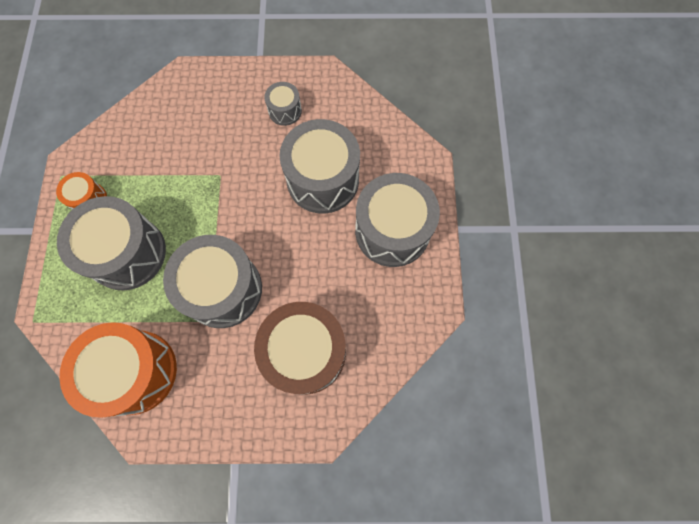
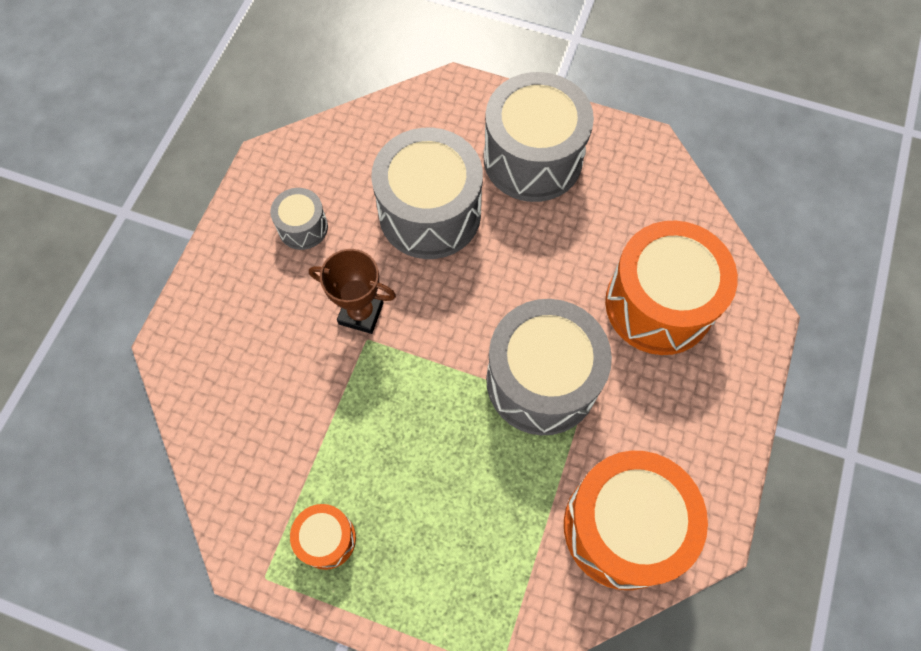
camera: 70 degrees left, 5 degrees down
grey drum [57,196,166,291] -> none
brown drum [254,302,346,394] -> orange drum [605,221,738,355]
none -> brown trophy [309,249,396,334]

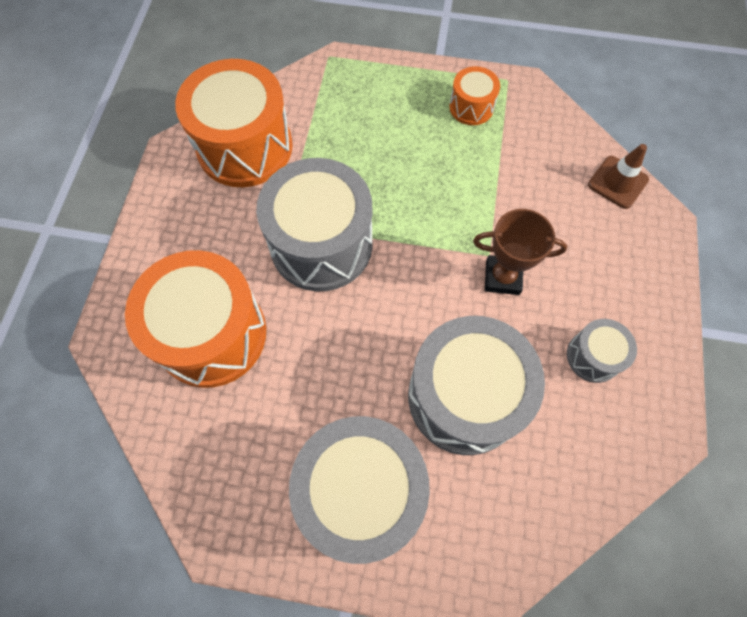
camera: 170 degrees right, 0 degrees up
none -> brown traffic cone [588,144,649,209]

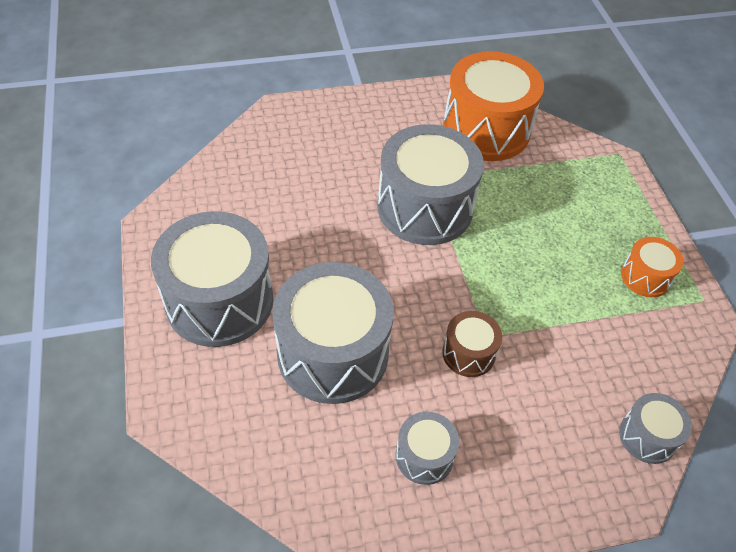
camera: 65 degrees right, 15 degrees down
orange drum [125,250,266,388] -> none
brown trophy [473,209,567,295] -> brown drum [442,311,502,377]
brown traffic cone [588,144,649,209] -> grey drum [619,393,692,464]

